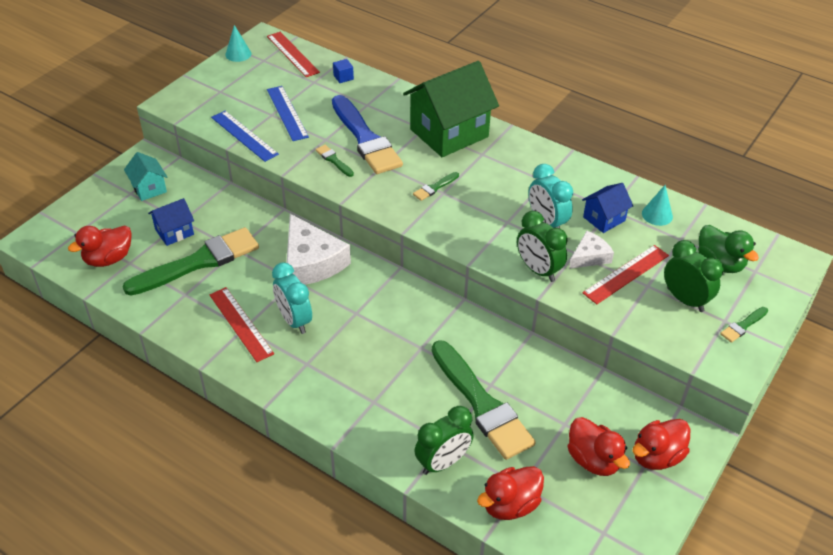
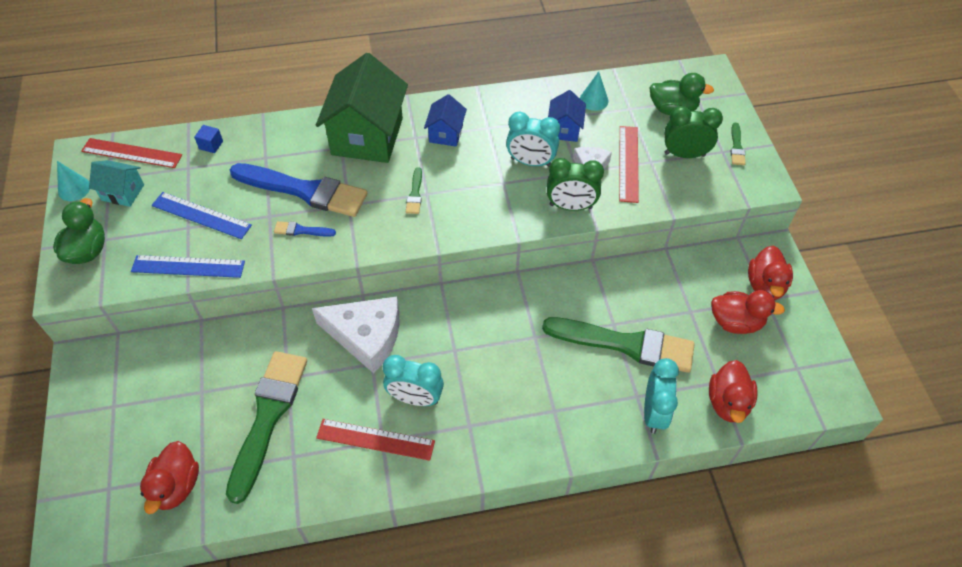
camera: 45 degrees left, 10 degrees up
turquoise house [124,152,167,201] -> turquoise house moved to [89,160,144,207]
blue house [148,198,194,246] -> blue house moved to [424,94,467,147]
green brush [315,145,354,177] -> blue brush [274,221,336,237]
green clock [415,406,474,475] -> turquoise clock [644,358,679,434]
none -> green duck [53,198,105,264]

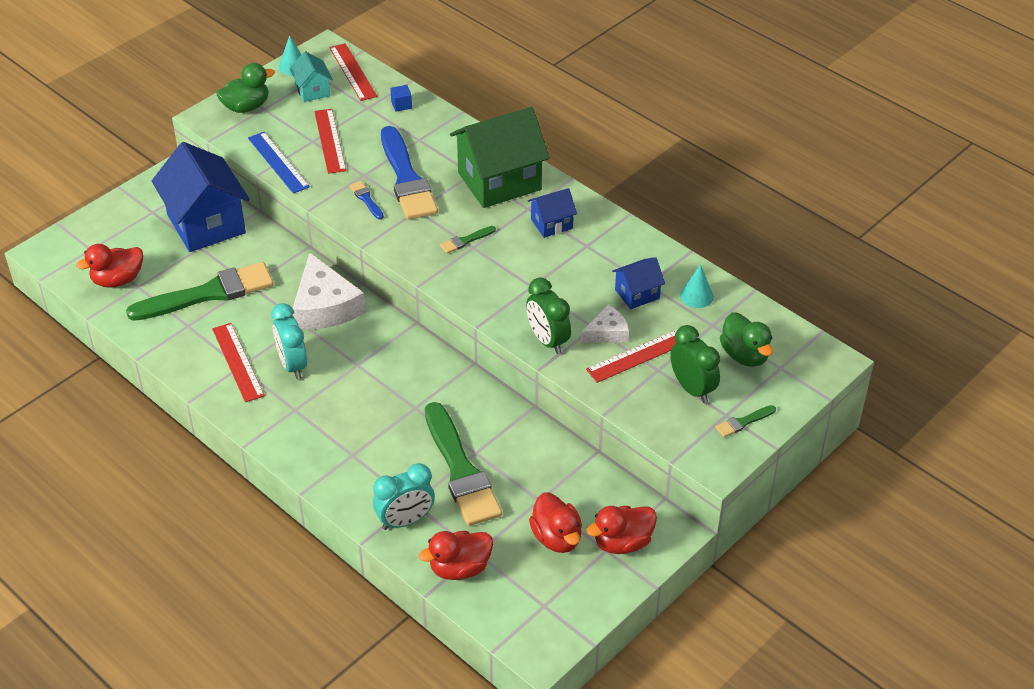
camera: 55 degrees right, 10 degrees down
blue ruler [151,192,252,239] -> red ruler [314,109,346,174]
turquoise clock [506,111,560,167] -> none
none -> blue house [152,142,250,252]

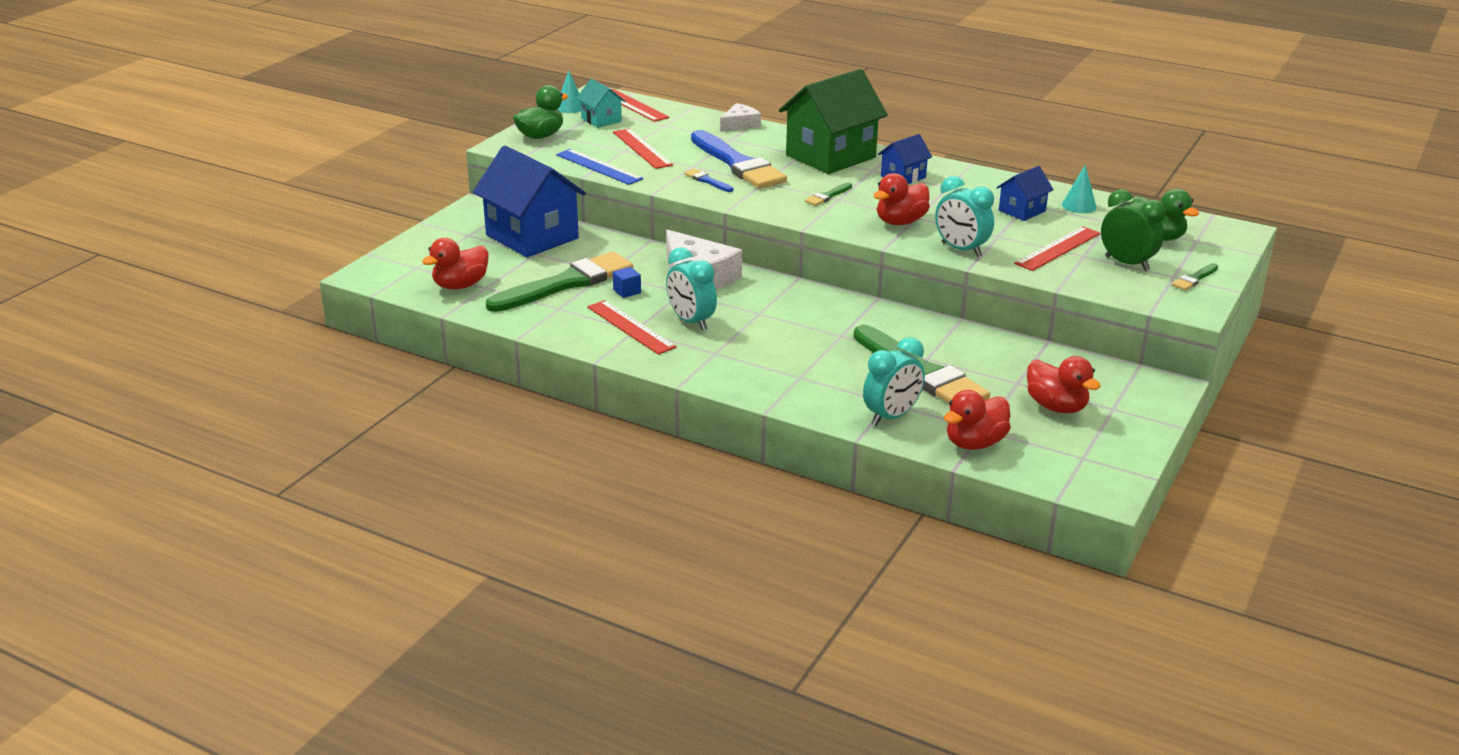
camera: 15 degrees left, 15 degrees down
blue cube [390,85,412,112] -> blue cube moved to [613,267,641,298]
green clock [526,277,571,354] -> turquoise clock [935,176,994,257]
white cheese [581,305,629,343] -> white cheese moved to [720,103,761,132]
red duck [586,506,657,554] -> red duck moved to [873,173,930,225]

